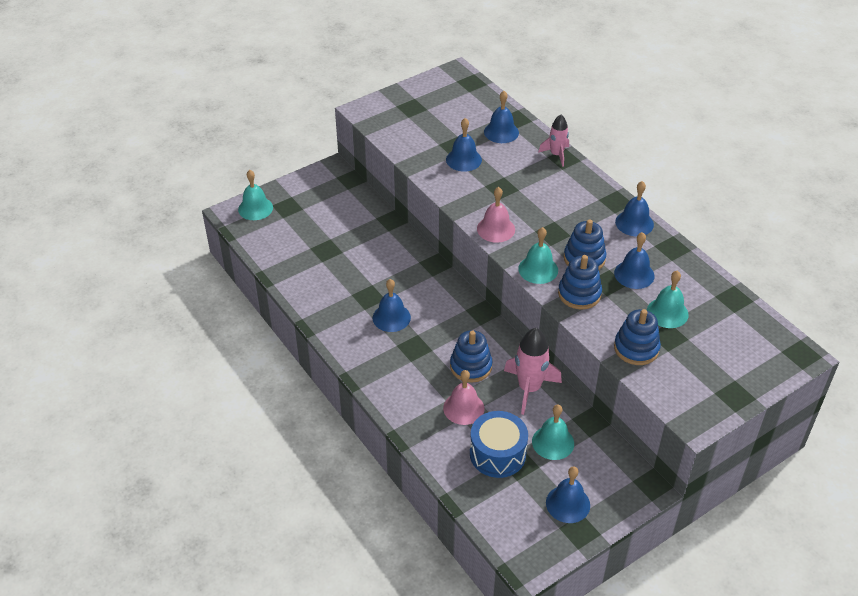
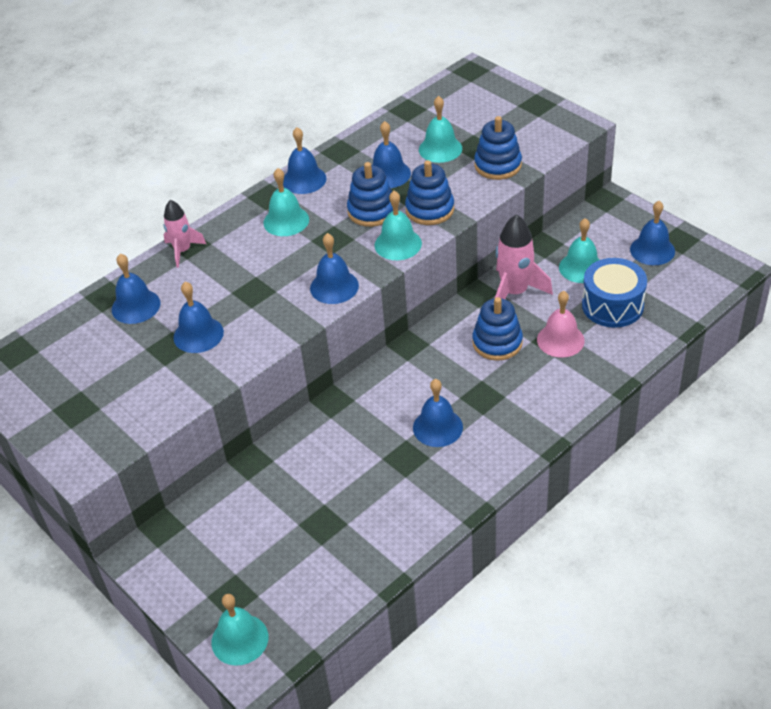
camera: 95 degrees left, 0 degrees up
pink bell [477,187,515,243] -> blue bell [310,233,359,304]
none -> turquoise bell [263,168,309,236]

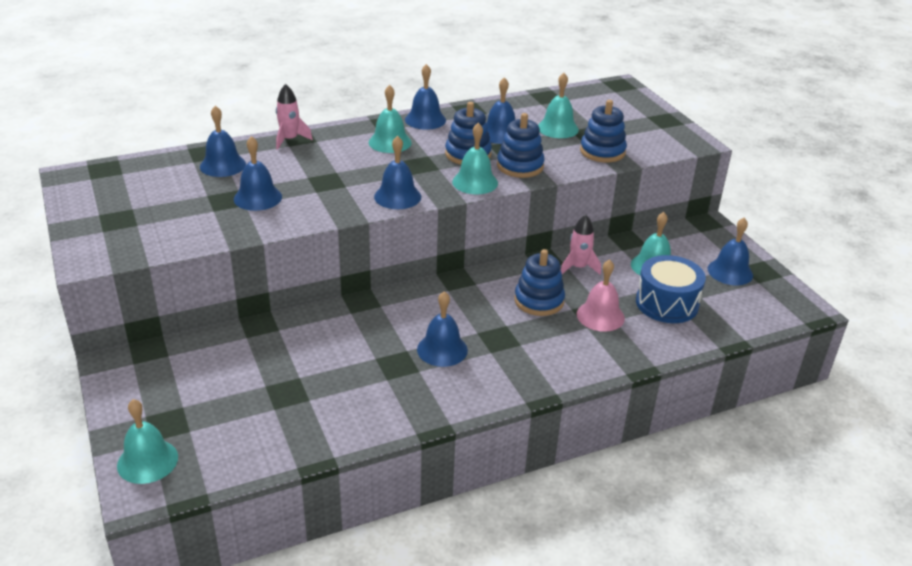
camera: 15 degrees right, 10 degrees down
pink rocket [494,214,553,299] -> pink rocket [561,215,601,275], size x0.63

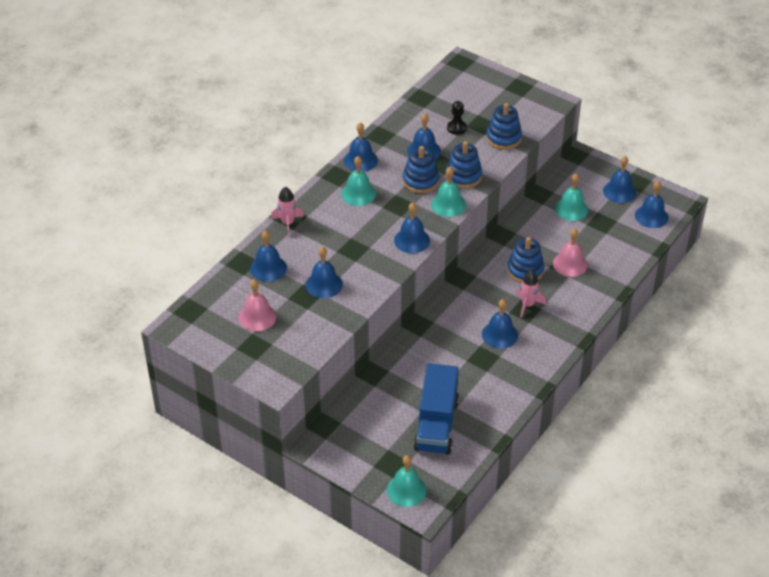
camera: 30 degrees left, 10 degrees up
turquoise bell [538,73,579,138] -> black pawn [447,101,467,135]
pink rocket [561,215,601,275] -> pink rocket moved to [516,270,546,318]
blue drum [636,255,706,323] -> none
none -> pink bell [239,279,277,331]
none -> blue truck [413,363,459,455]
none -> blue bell [635,181,668,228]

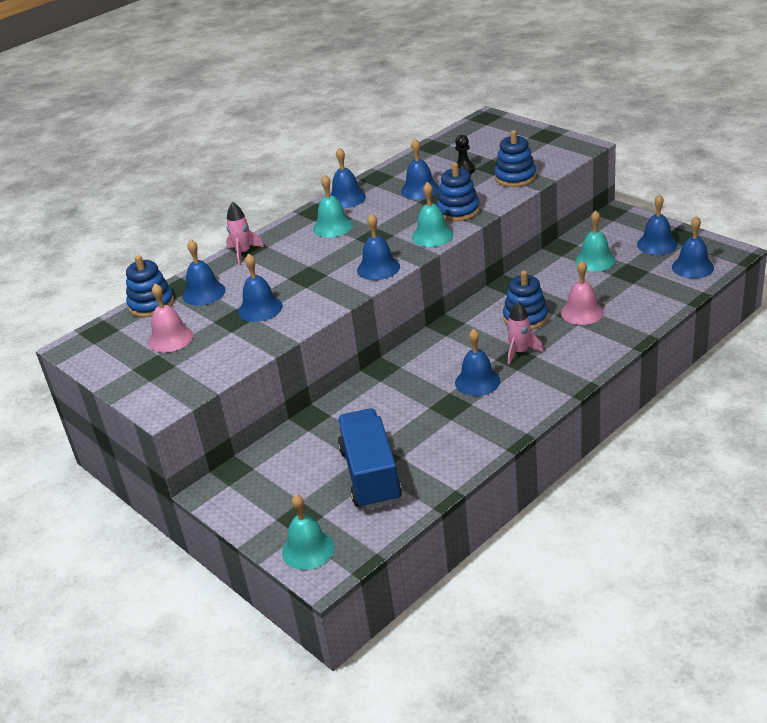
camera: 15 degrees right, 10 degrees down
blue stacking toy [403,146,439,193] -> blue stacking toy moved to [126,255,174,317]
blue truck [413,363,459,455] -> blue truck turned 150 degrees clockwise [338,408,402,510]

